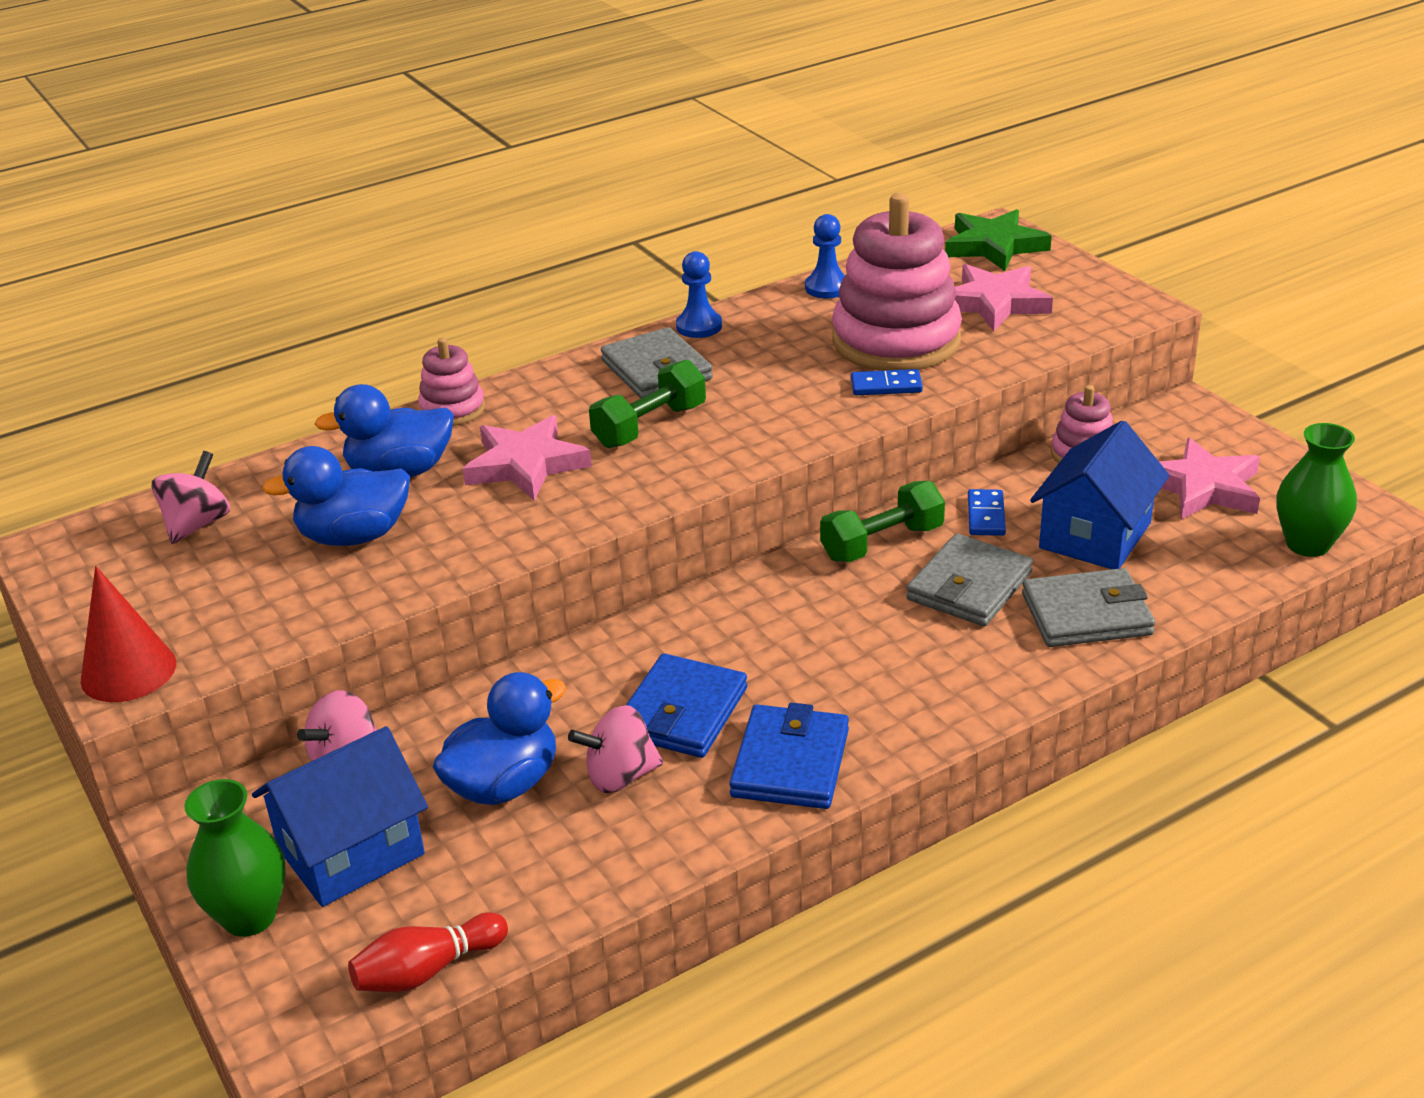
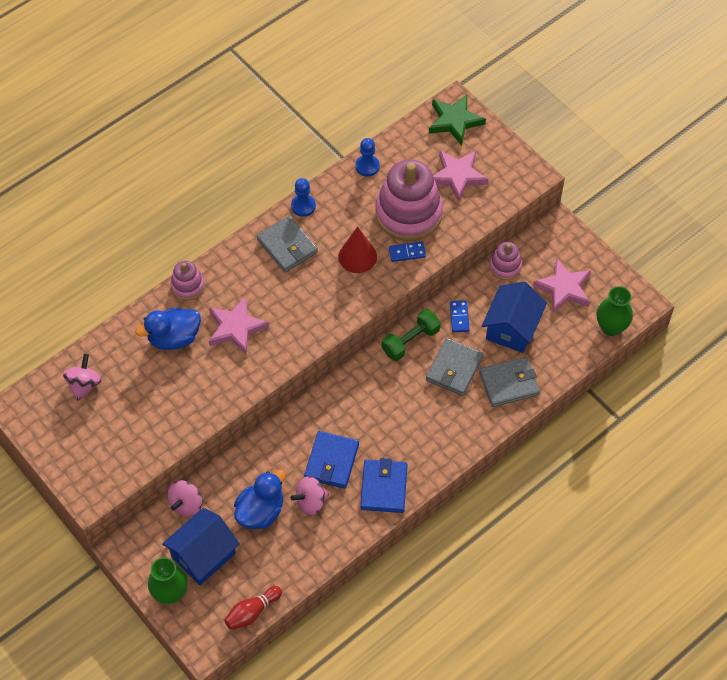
camera: 10 degrees left, 25 degrees up
red cone [81,566,176,702] -> red cone moved to [338,227,377,273]
blue duck [262,446,410,546] -> none
green dumbbell [589,360,706,448] -> none

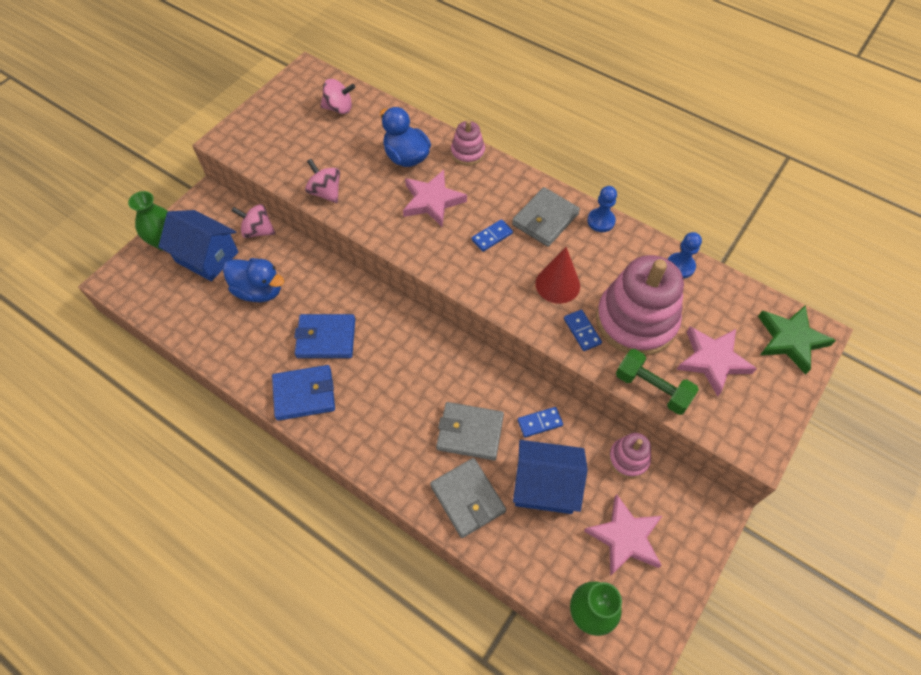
camera: 75 degrees right, 0 degrees up
red bowling pin [224,586,282,630] -> none
pink spinning top [291,476,329,516] -> pink spinning top moved to [305,159,340,203]
green dumbbell [382,309,441,361] -> green dumbbell moved to [616,349,699,415]
none -> blue domino [471,219,513,252]

